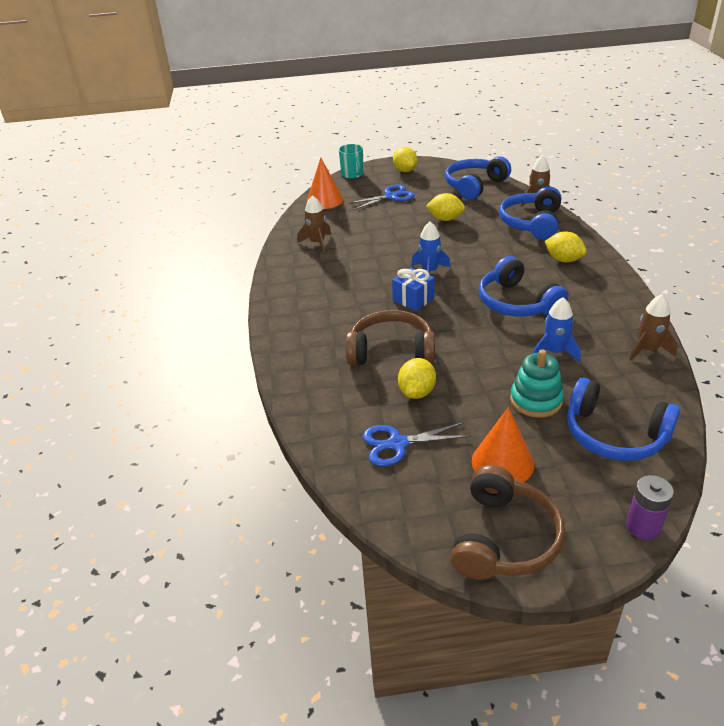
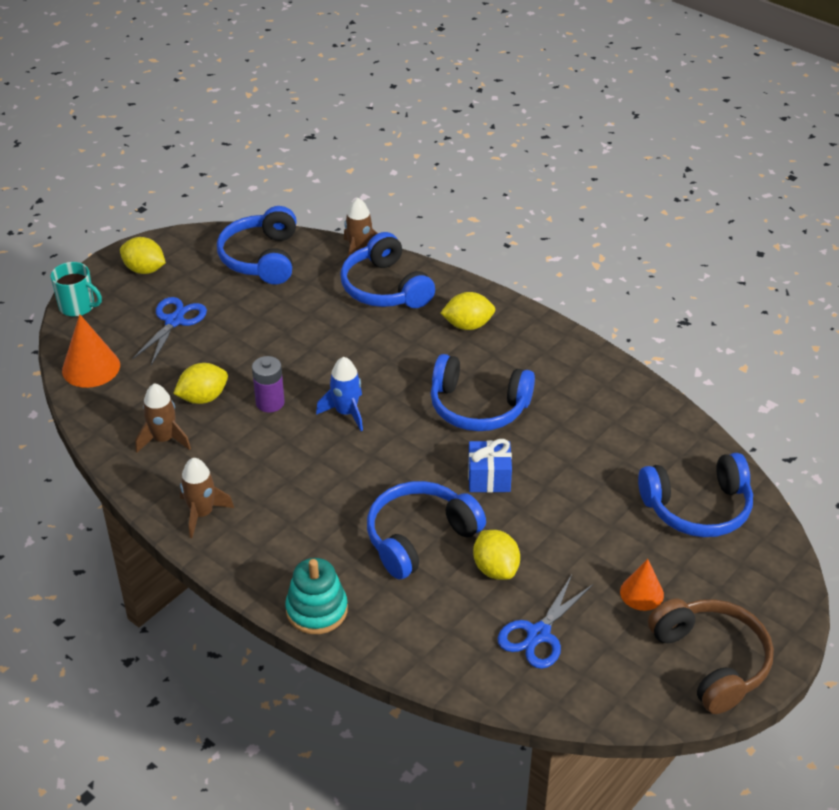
camera: 45 degrees left, 5 degrees up
brown headphones [346,310,435,365] -> blue headphones [367,481,486,579]
blue gift [392,268,435,311] -> blue gift moved to [468,439,512,493]
yellow lemon [426,193,465,221] -> yellow lemon moved to [173,363,228,404]
orange cone [472,407,534,482] -> orange cone [620,559,664,611], size x0.65
turquoise stacking toy [510,350,564,418] -> turquoise stacking toy moved to [285,558,348,634]
blue rocket [533,297,581,362] -> none
purple battery [626,475,674,540] -> purple battery moved to [252,356,285,412]
brown rocket [629,294,678,361] -> brown rocket moved to [180,458,234,538]

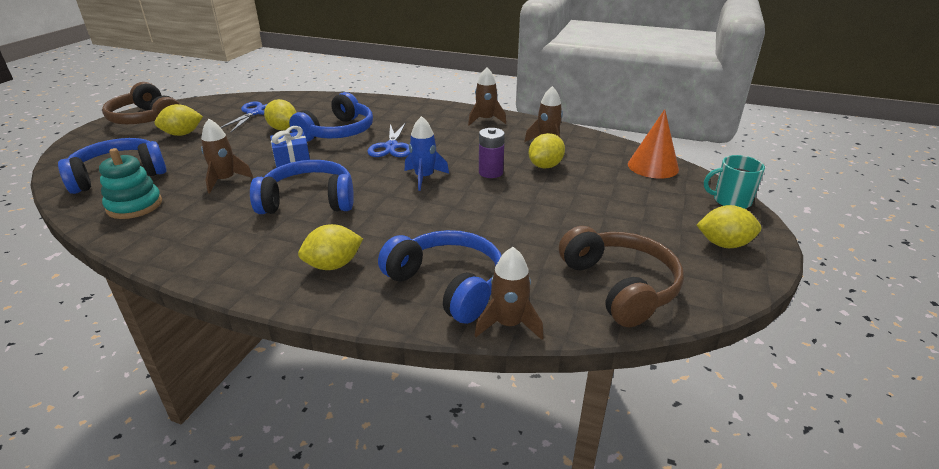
camera: 160 degrees right, 10 degrees down
blue scissors [132,297,207,365] -> blue scissors moved to [367,122,410,157]
blue headphones [217,206,297,285] -> brown headphones [559,226,684,327]
turquoise stacking toy [285,558,348,634] -> turquoise stacking toy moved to [99,148,162,219]
orange cone [620,559,664,611] -> yellow lemon [155,104,203,136]
none -> brown rocket [201,119,253,193]

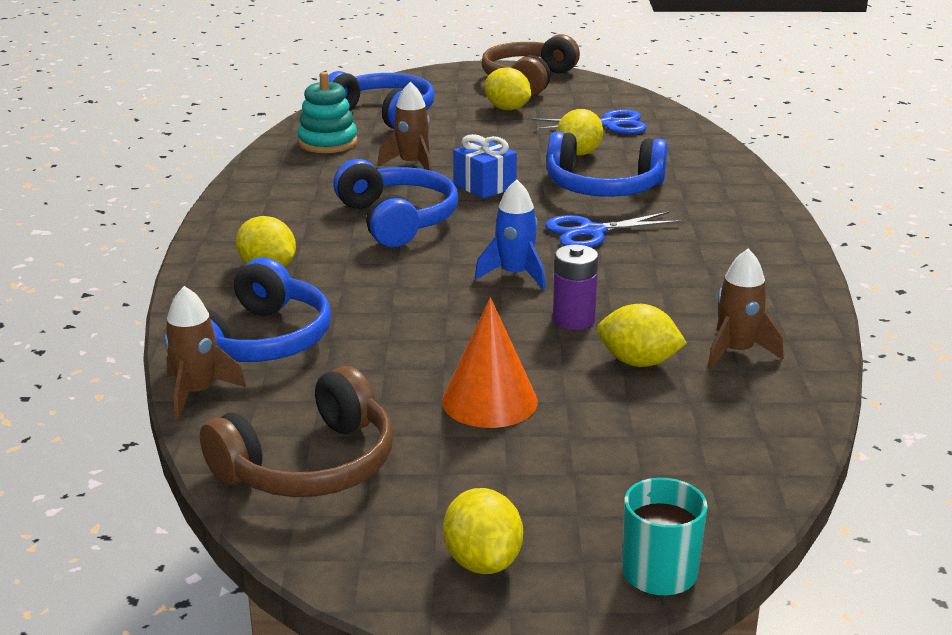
camera: 70 degrees right, 5 degrees down
brown rocket [468,67,506,126] -> none
orange cone [628,109,679,178] -> orange cone moved to [442,297,538,428]

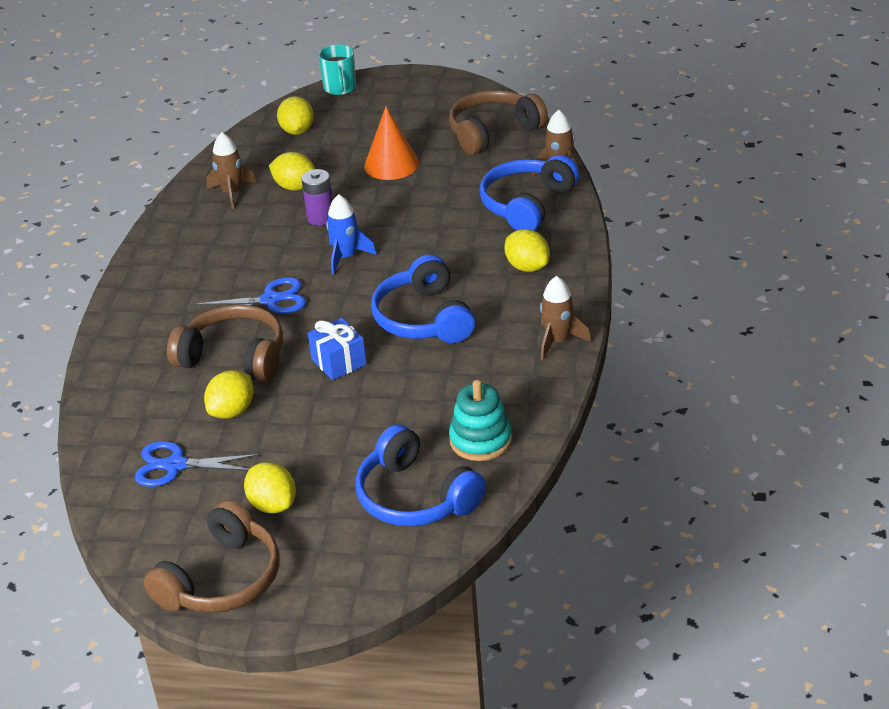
camera: 170 degrees left, 10 degrees up
brown rocket [378,82,432,171] -> brown rocket moved to [540,276,591,360]
yellow lemon [443,488,523,574] -> yellow lemon moved to [277,96,314,135]
blue headphones [547,131,668,197] -> brown headphones [167,304,283,382]

